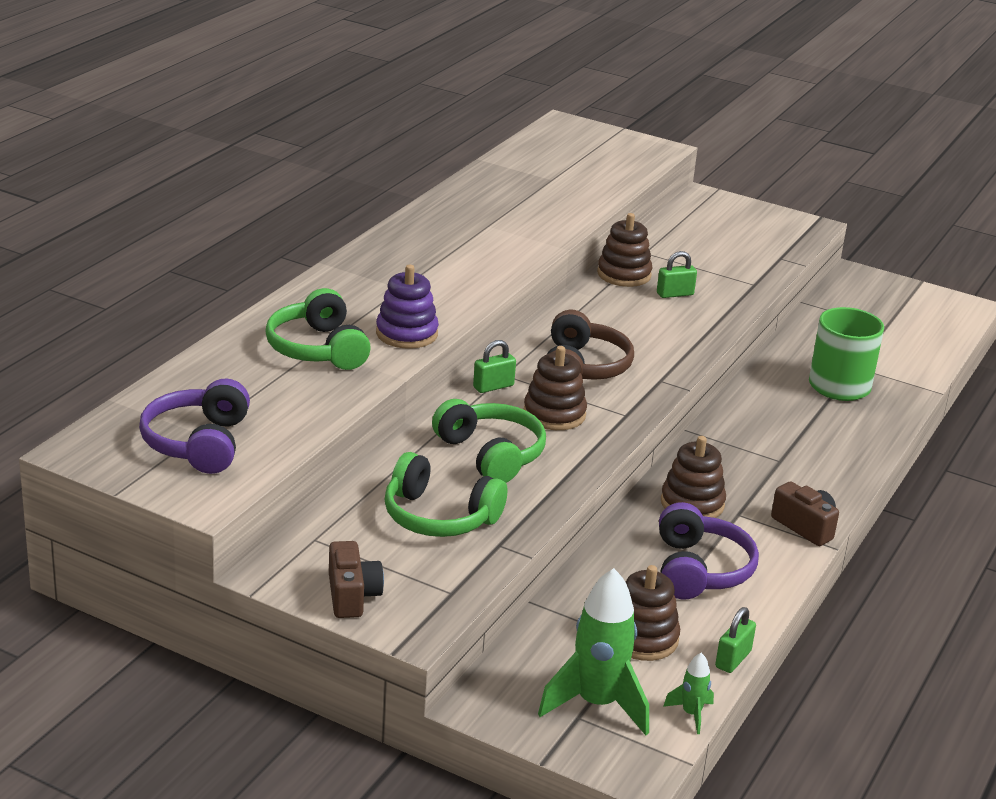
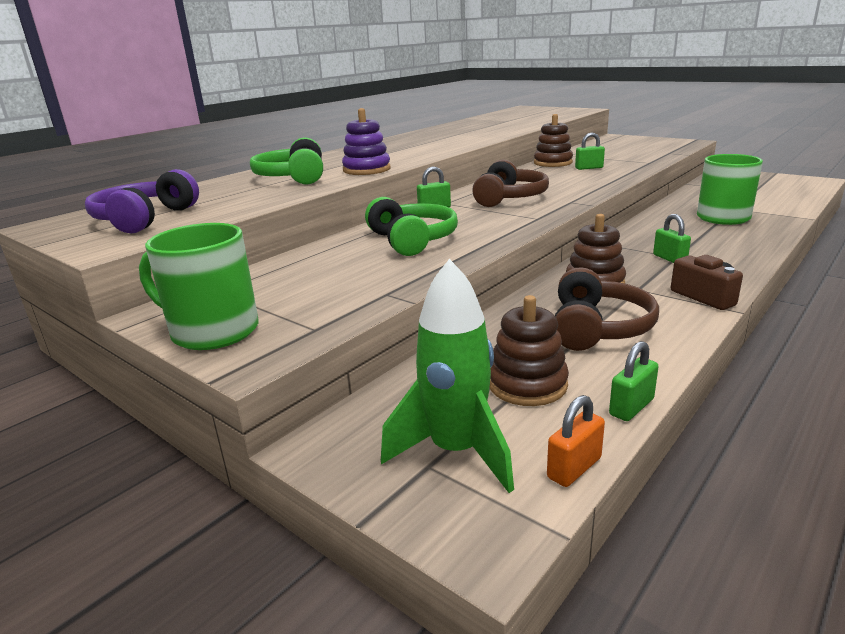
camera: 15 degrees right, 5 degrees down
brown camera [329,541,384,618] -> green mug [139,223,259,350]
green headphones [385,452,507,537] -> none
brown stacking toy [523,346,587,430] -> none
purple headphones [659,502,759,599] -> brown headphones [555,267,659,351]
green rocket [663,653,714,734] -> orange padlock [547,395,605,487]
none -> green padlock [653,214,691,263]

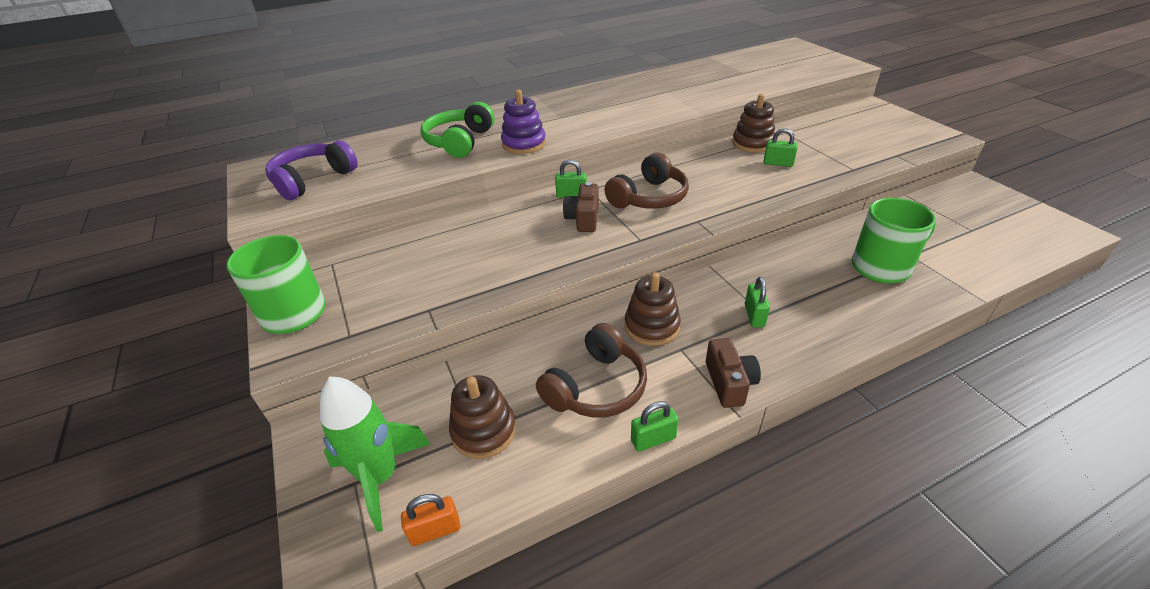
camera: 25 degrees right, 15 degrees up
green headphones [365,197,458,256] -> none
green padlock [609,341,659,421] -> green padlock moved to [631,401,679,452]
none -> brown camera [563,182,599,232]

